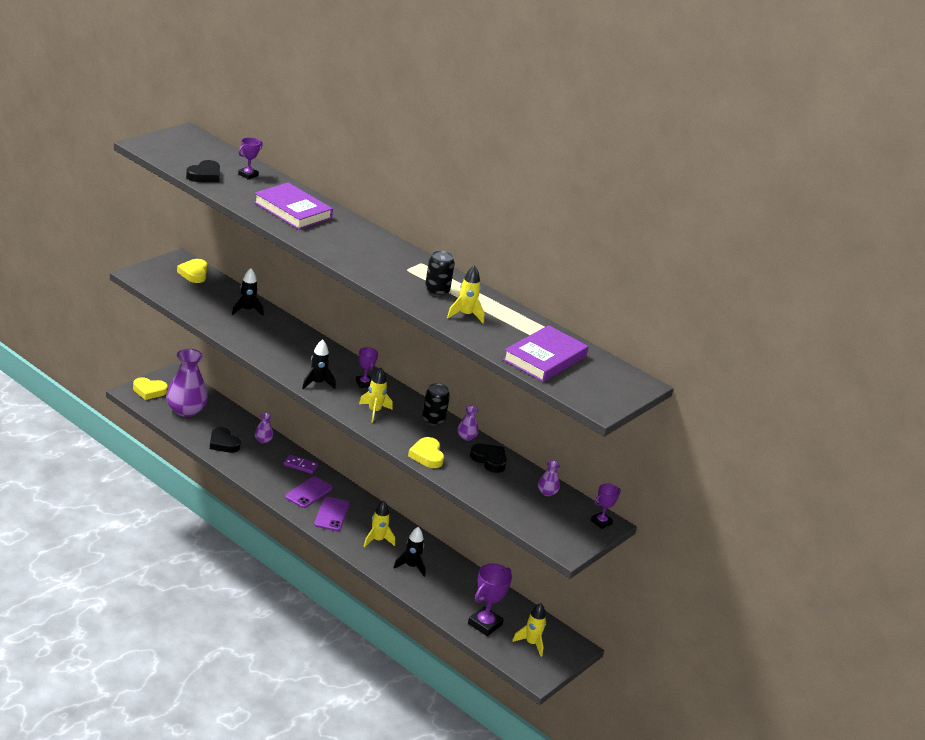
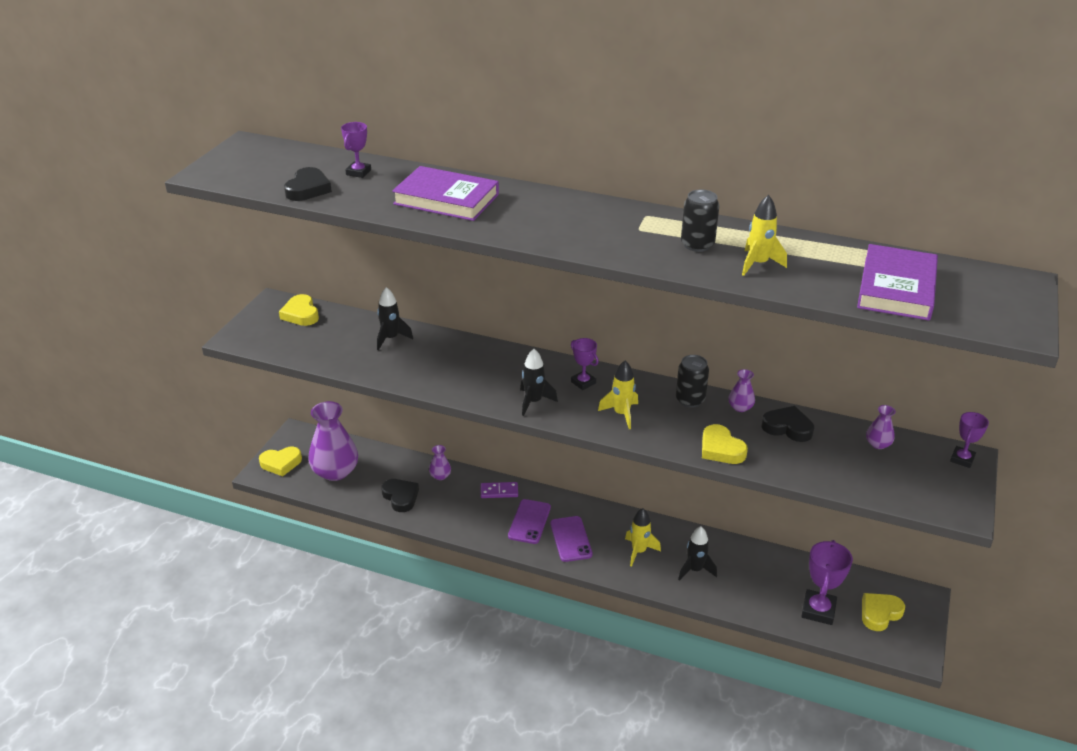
camera: 15 degrees left, 5 degrees up
black heart [210,427,241,453] -> black heart turned 150 degrees counterclockwise [381,479,419,512]
yellow rocket [512,603,546,657] -> yellow heart [862,593,905,631]

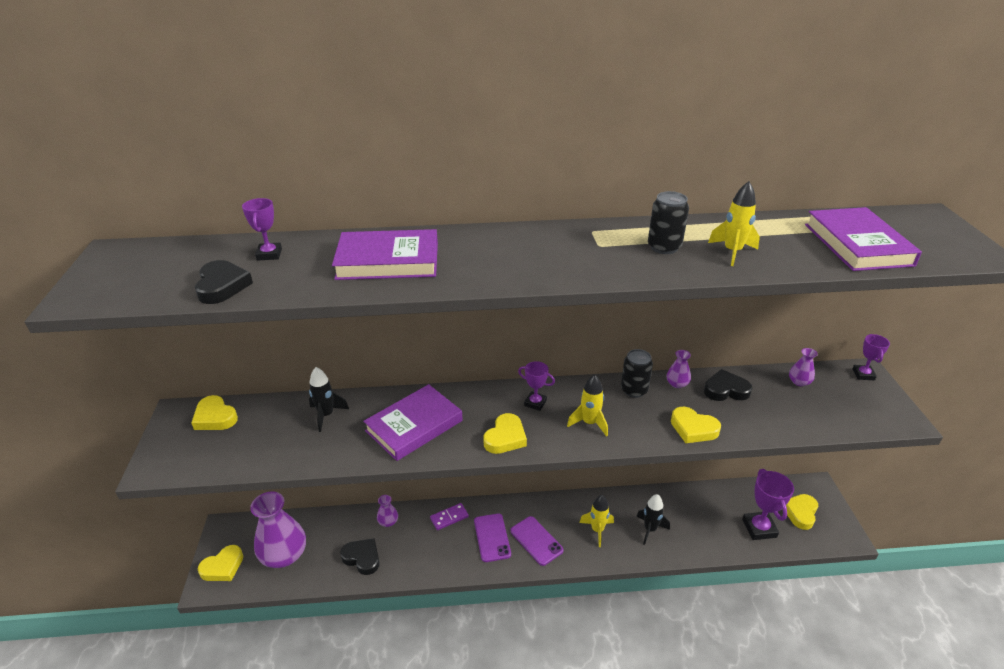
camera: 25 degrees left, 0 degrees up
black rocket [520,349,558,416] -> yellow heart [483,413,527,454]
none -> purple book [363,384,463,461]

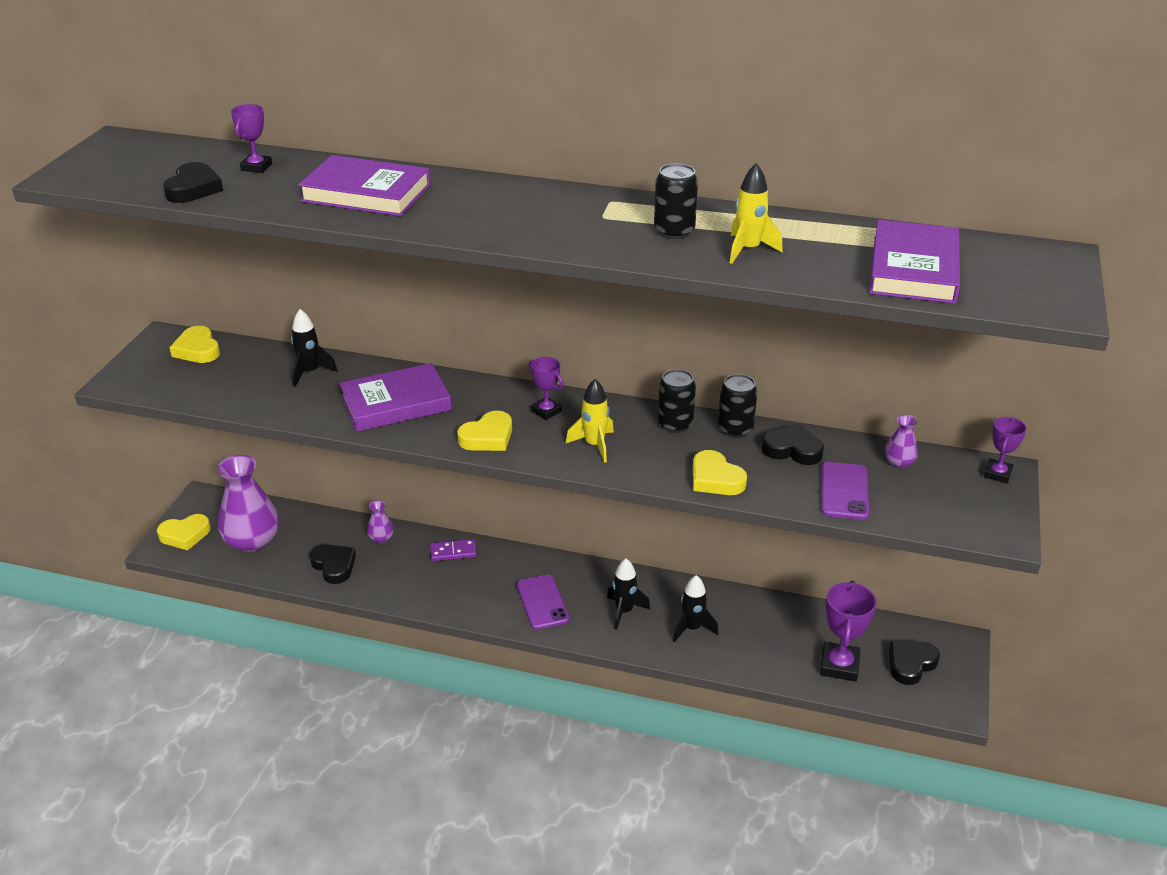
camera: 20 degrees right, 0 degrees up
purple phone [474,513,511,562] -> purple phone moved to [821,462,869,520]
yellow rocket [579,495,614,547] -> black rocket [607,559,650,630]
purple vase [667,350,691,388] -> black can [718,374,758,438]
yellow heart [786,494,818,530] -> black heart [889,641,940,685]

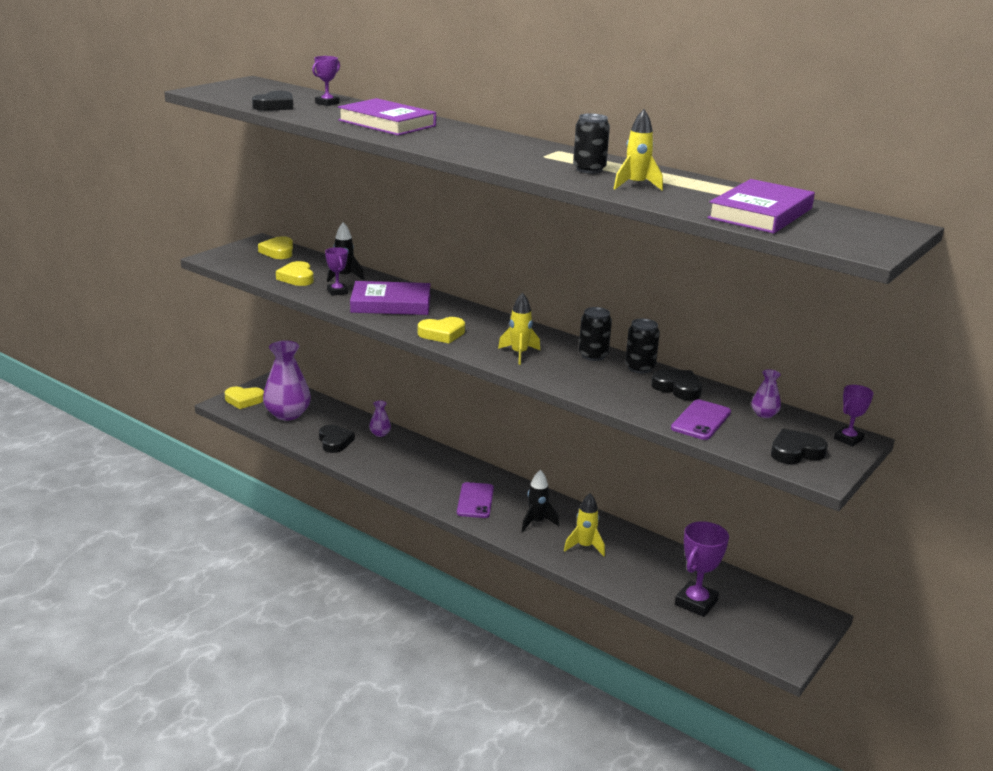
camera: 20 degrees right, 10 degrees down
purple domino [430,539,476,561] -> none
purple trophy [529,357,563,420] -> purple trophy moved to [325,247,348,296]
black rocket [673,575,718,642] -> yellow rocket [564,493,605,556]
yellow heart [693,450,747,495] -> yellow heart moved to [276,261,314,286]
black heart [889,641,940,685] -> black heart moved to [771,428,828,464]

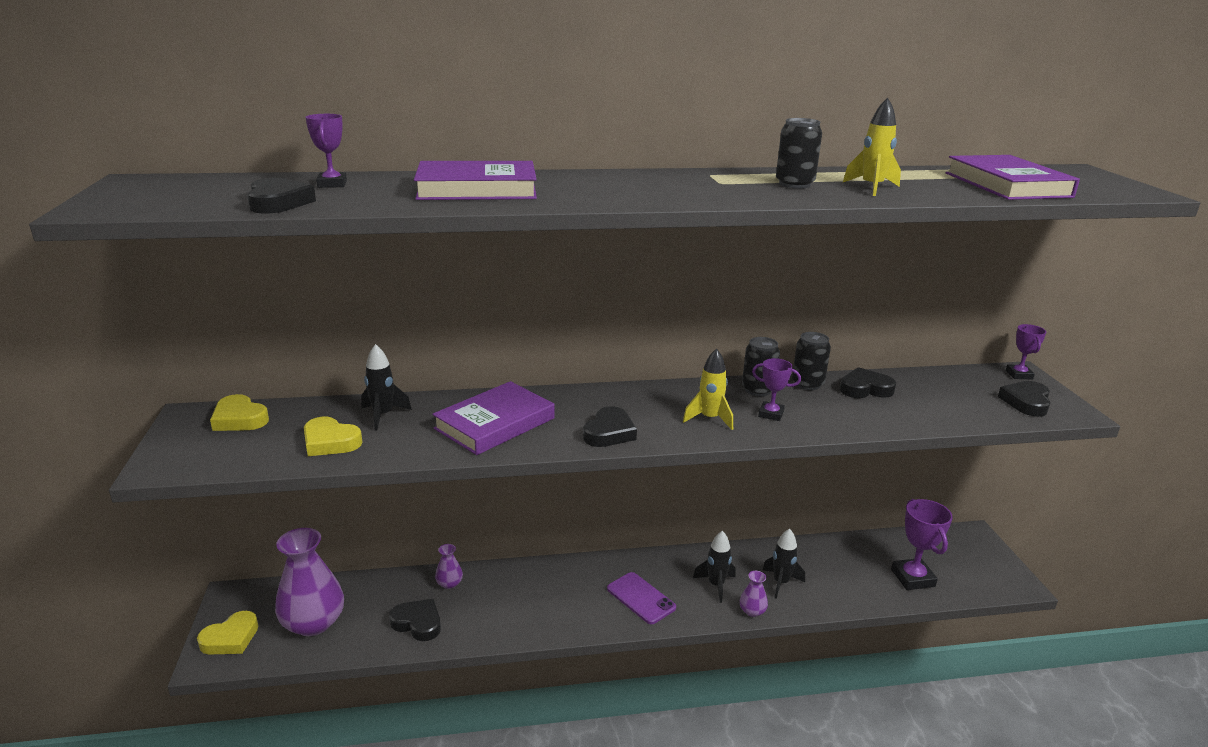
camera: 45 degrees left, 0 degrees up
purple trophy [325,247,348,296] -> purple trophy moved to [752,358,801,421]
yellow heart [418,317,465,343] -> black heart [583,406,637,447]
yellow rocket [564,493,605,556] -> black rocket [763,529,805,599]
purple phone [671,399,731,440] -> none
purple vase [752,369,781,418] -> purple vase moved to [740,571,768,617]

